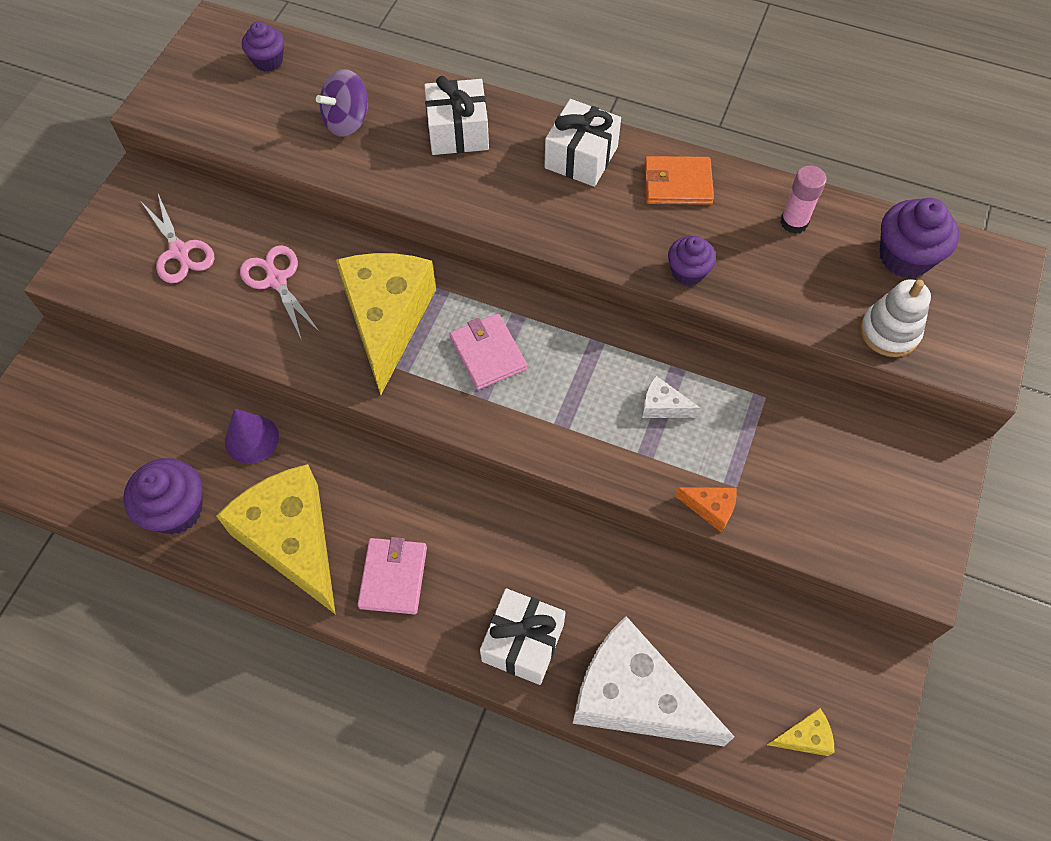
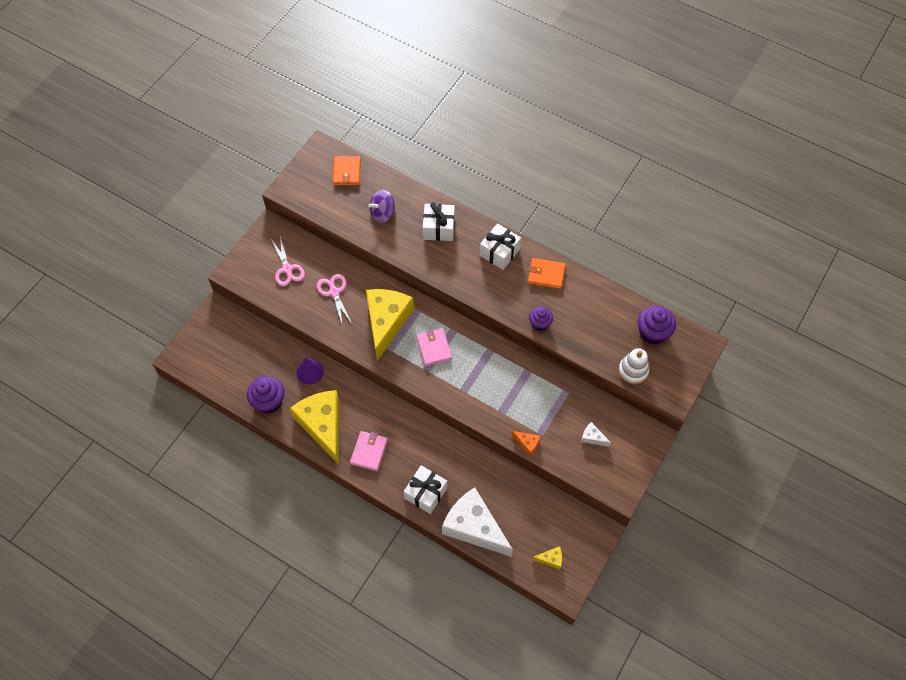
camera: 10 degrees right, 0 degrees up
purple cupcake [242,21,284,72] -> orange wallet [333,156,361,185]
white cheese [642,376,701,418] -> white cheese moved to [581,422,611,447]
pink glue stick [780,165,827,234] -> none

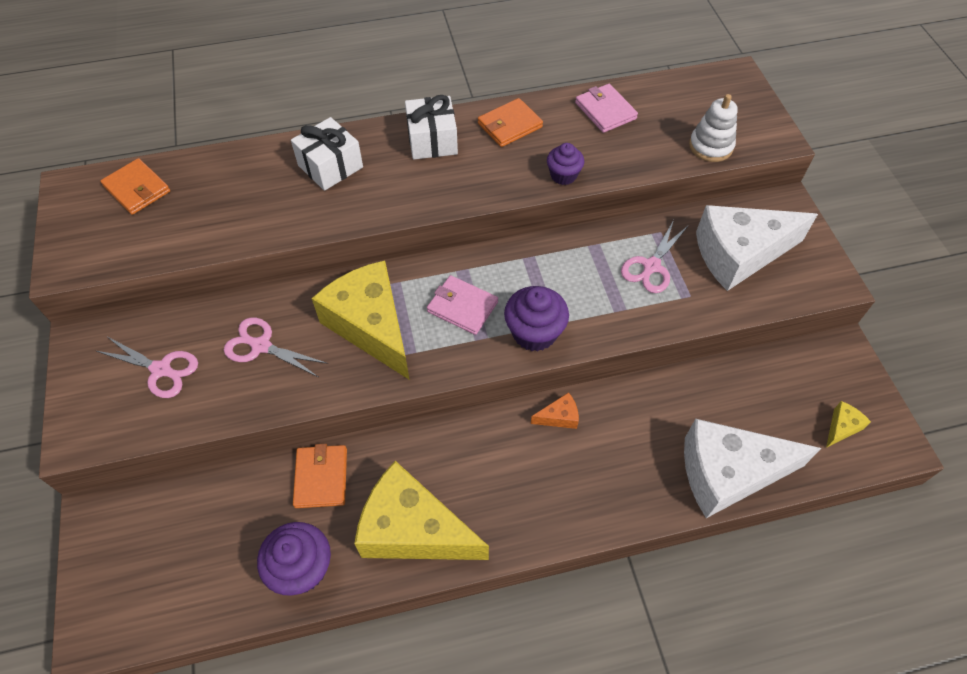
camera: 45 degrees left, 5 degrees down
purple cone [296,357,324,385] -> orange wallet [293,444,347,508]
pink wallet [350,431,388,471] -> pink wallet moved to [575,84,638,133]
purple spinning top [368,190,395,223] -> none
white gift [404,465,447,514] -> none
orange cheese [511,431,540,456] -> orange cheese moved to [531,392,579,429]
white cheese [581,422,611,447] -> white cheese [696,205,818,291], size x2.49
purple cupcake [638,306,676,345] -> purple cupcake moved to [504,286,569,352]
none -> pink scissors [621,220,689,293]

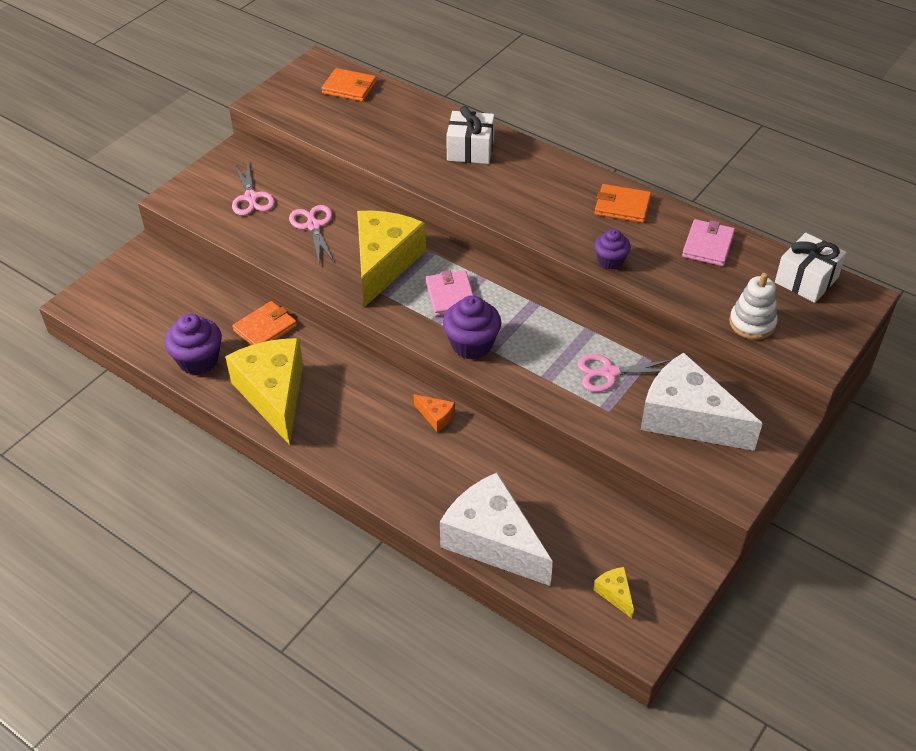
camera: 50 degrees right, 10 degrees down
orange wallet [100,158,170,215] -> orange wallet turned 75 degrees counterclockwise [321,68,377,101]
white gift [405,95,458,160] -> white gift moved to [775,233,846,303]
yellow cheese [826,401,871,448] -> yellow cheese turned 120 degrees counterclockwise [593,567,634,618]

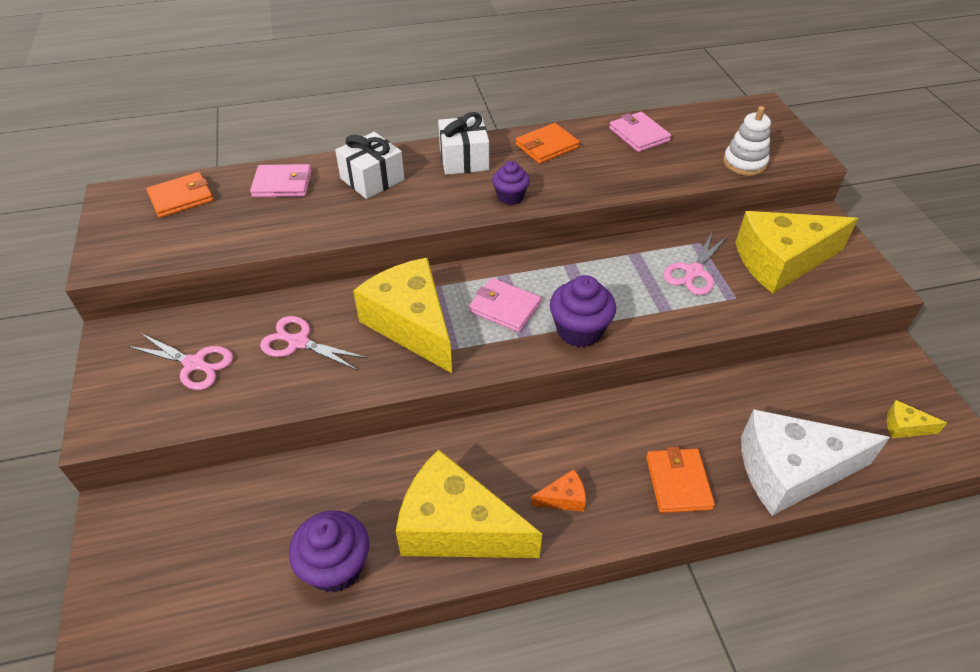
camera: 50 degrees left, 0 degrees up
orange wallet [232,301,297,345] -> orange wallet moved to [646,447,715,513]
orange cheese [414,394,455,432] -> orange cheese moved to [531,469,586,512]
purple cupcake [594,229,631,269] -> purple cupcake moved to [492,161,530,205]
white cheese [641,352,763,451] -> yellow cheese [735,211,858,293]
white gift [775,233,846,303] -> white gift moved to [438,112,489,175]
none -> pink wallet [250,164,312,197]

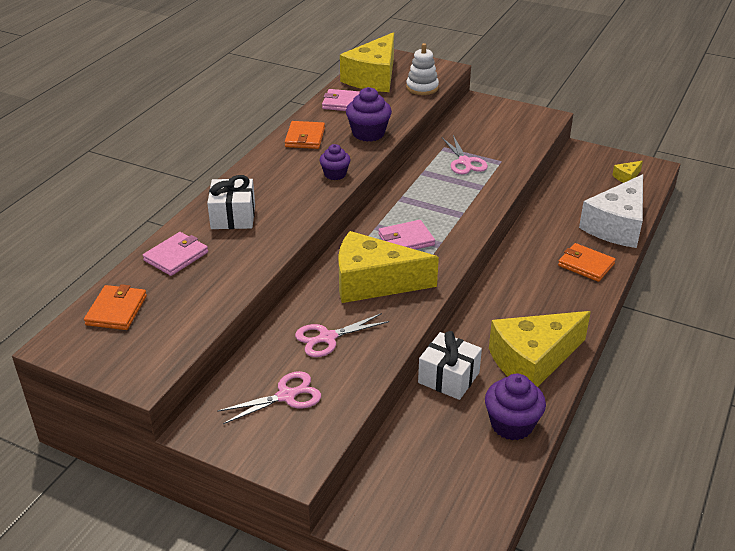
camera: 50 degrees left, 10 degrees down
white gift [438,112,489,175] -> white gift moved to [418,331,482,400]
orange cheese [531,469,586,512] -> none
purple cupcake [550,275,616,348] -> purple cupcake moved to [346,87,392,142]
yellow cheese [735,211,858,293] -> yellow cheese moved to [340,32,394,92]

